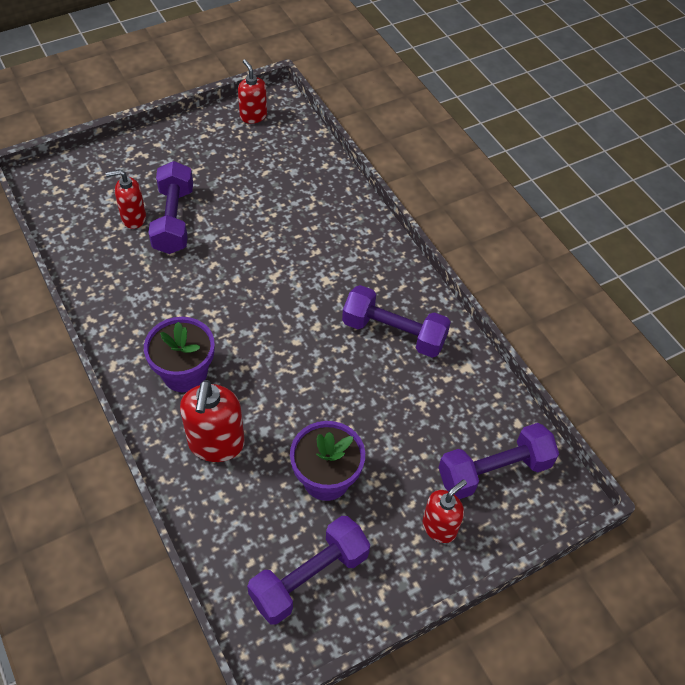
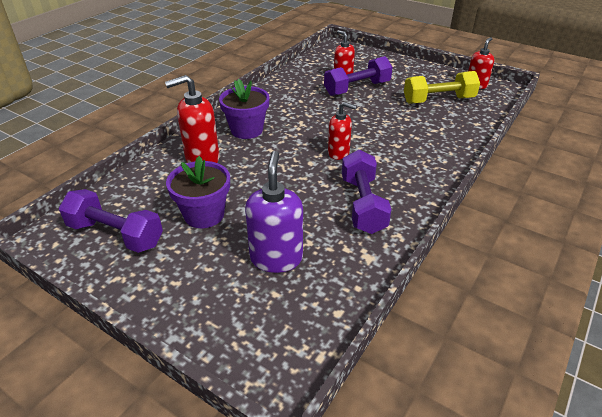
camera: 65 degrees right, 15 degrees down
red soap dispenser [423,479,467,543] -> red soap dispenser moved to [328,102,357,160]
purple dumbbell [438,423,559,499] -> none
none -> purple soap dispenser [245,151,303,273]
none -> yellow dumbbell [404,71,480,104]

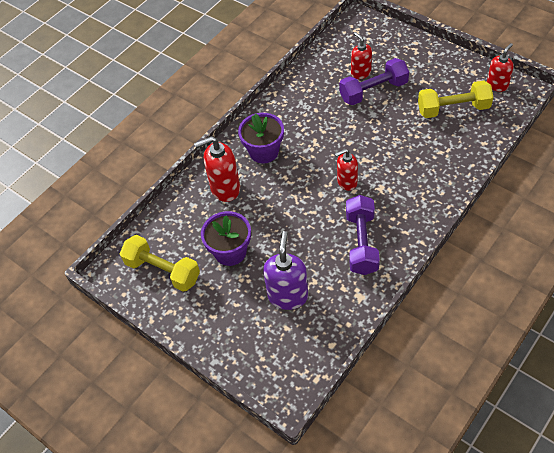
camera: 10 degrees right, 15 degrees up
purple dumbbell [59,189,163,253] -> yellow dumbbell [120,235,200,292]
red soap dispenser [328,102,357,160] -> red soap dispenser turned 135 degrees clockwise [335,149,358,191]

